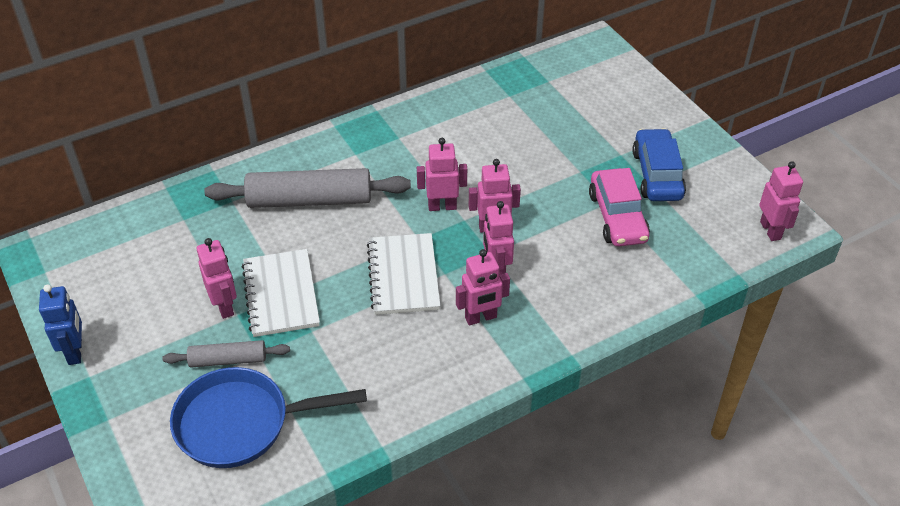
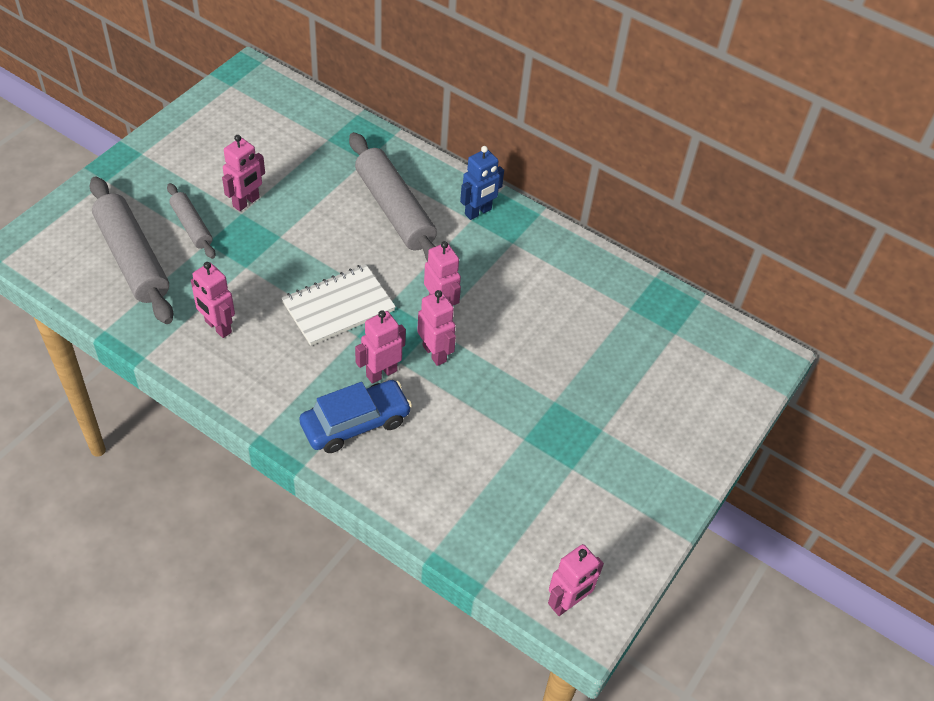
camera: 60 degrees right, 5 degrees up
blue robot [39,284,82,365] -> blue robot moved to [460,146,504,220]
blue pan [170,367,367,468] -> grey rolling pin [89,176,173,324]
white notebook [242,249,320,337] -> none
pink robot [456,249,510,325] -> pink robot moved to [191,262,235,338]
pink car [589,168,650,247] -> none
blue car [632,128,686,201] -> blue car moved to [299,380,412,453]

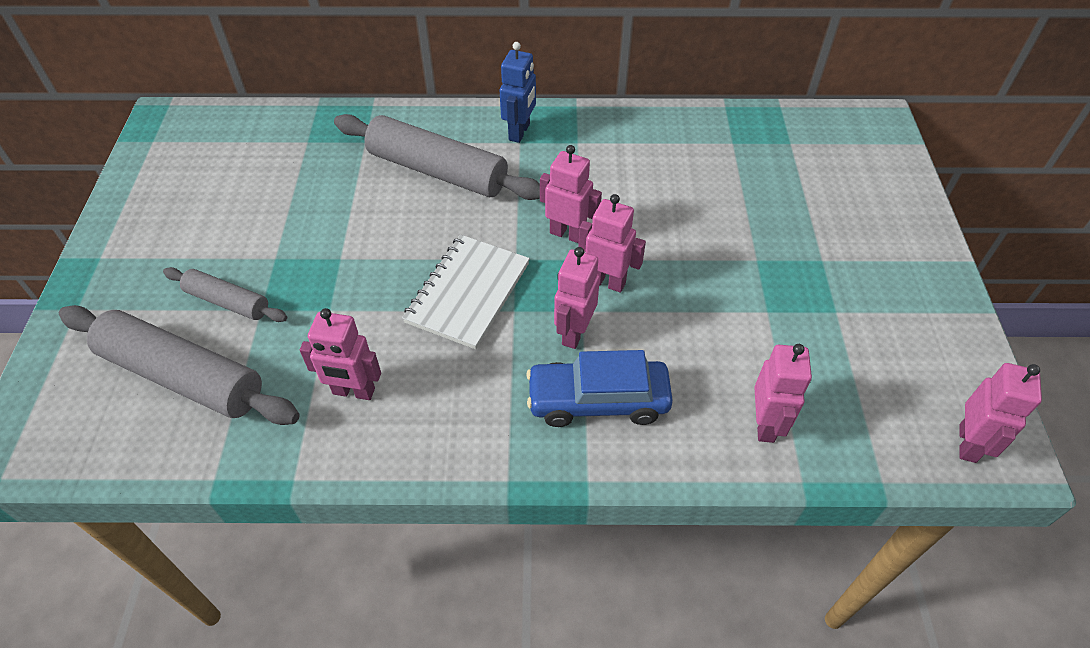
camera: 30 degrees left, 0 degrees up
pink robot [222,135,265,211] -> pink robot moved to [754,344,812,443]
blue car [299,380,412,453] -> blue car turned 120 degrees counterclockwise [526,350,673,427]

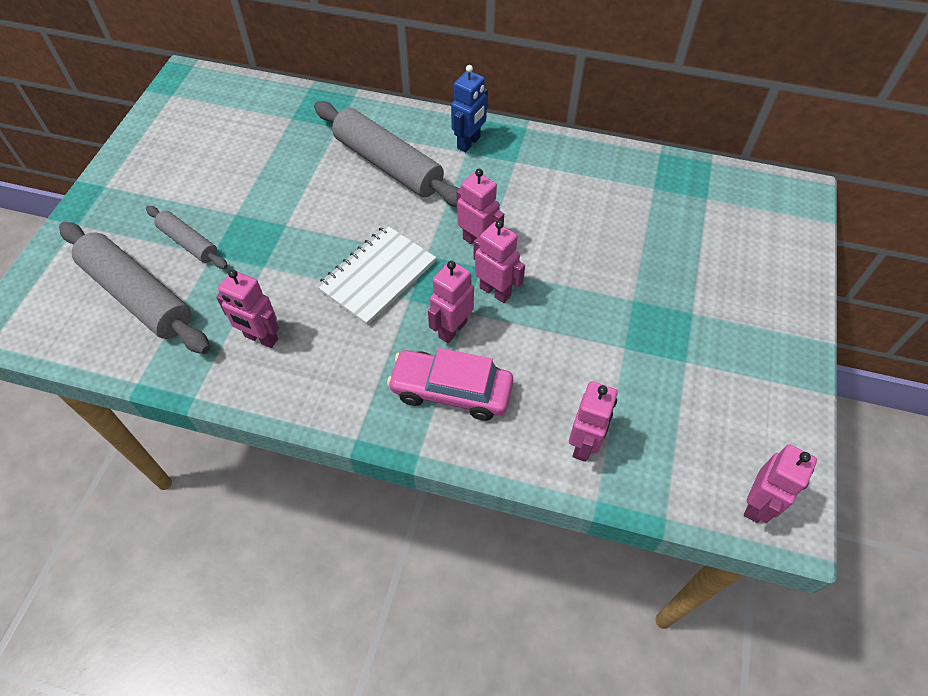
camera: 15 degrees right, 5 degrees up
blue car [526,350,673,427] -> pink car [387,348,513,421]

